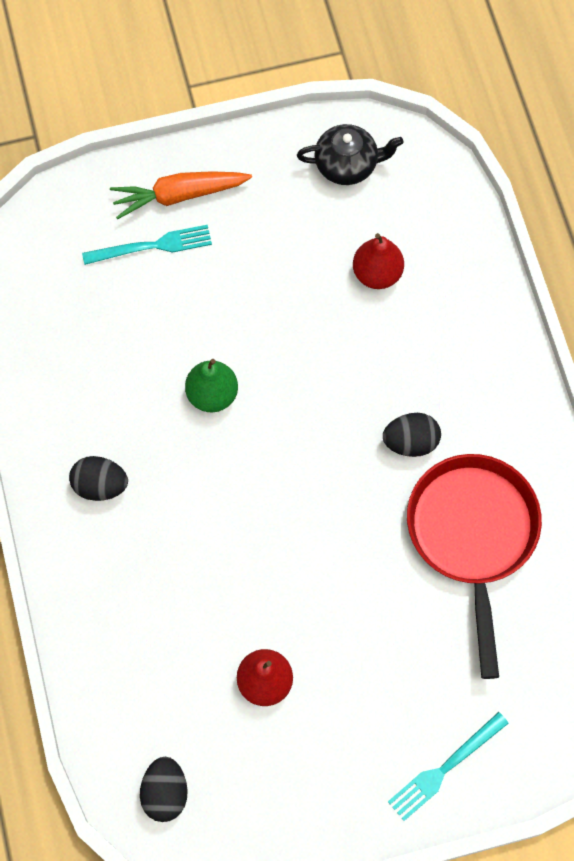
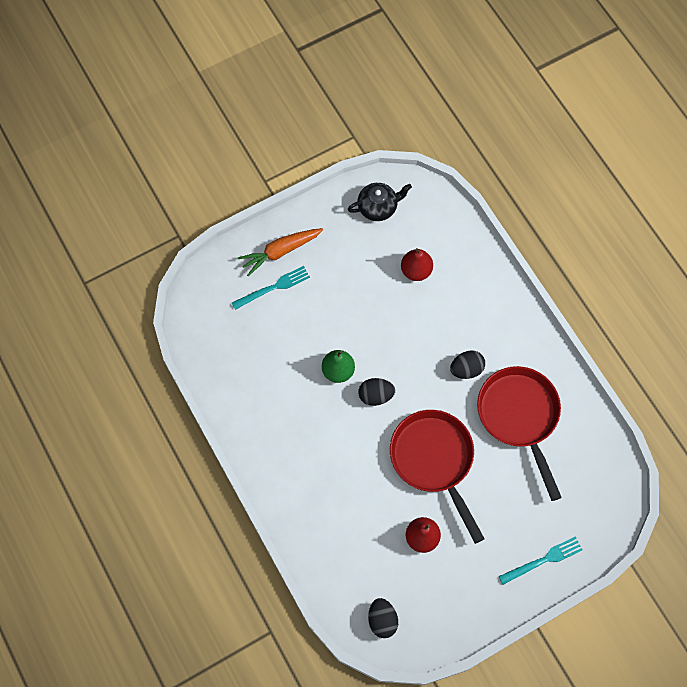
camera: 15 degrees left, 0 degrees up
black egg [69,456,128,501] -> black egg moved to [358,378,395,406]
turquoise fork [388,712,509,821] -> turquoise fork turned 150 degrees counterclockwise [499,536,582,585]
none -> red pan [390,410,485,544]

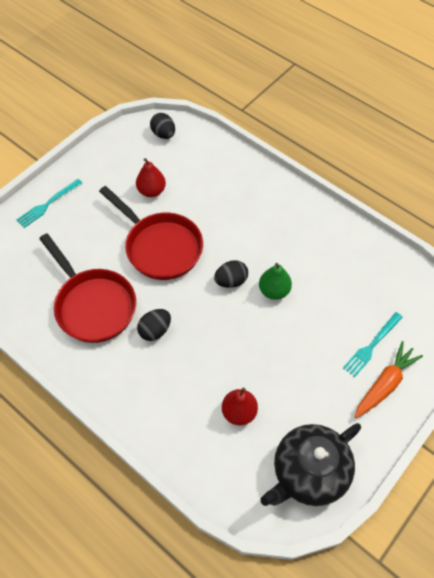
camera: 160 degrees right, 10 degrees down
black teapot [348,183,412,221] -> black teapot [260,423,361,506], size x1.64

